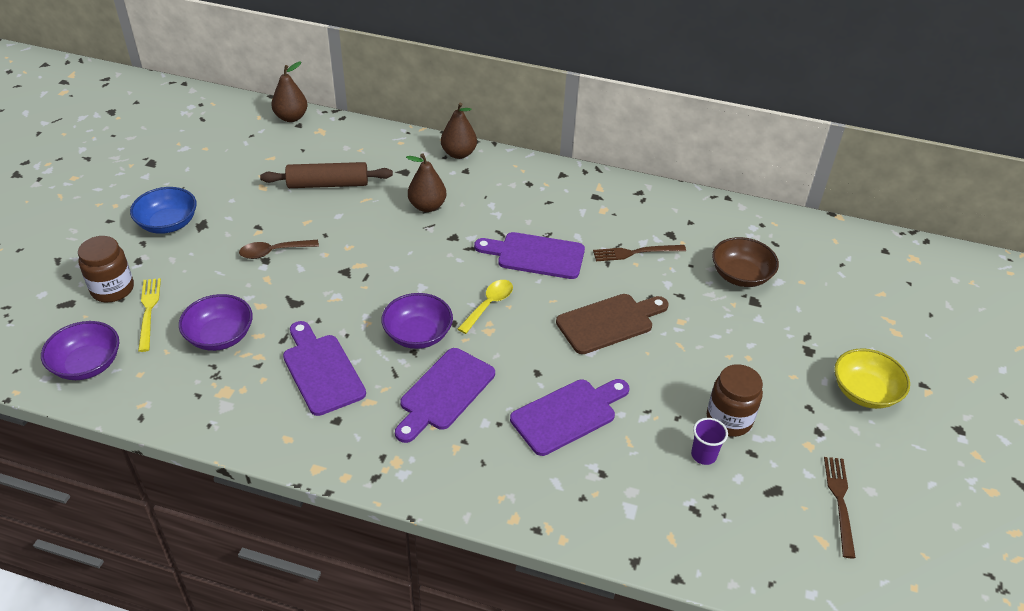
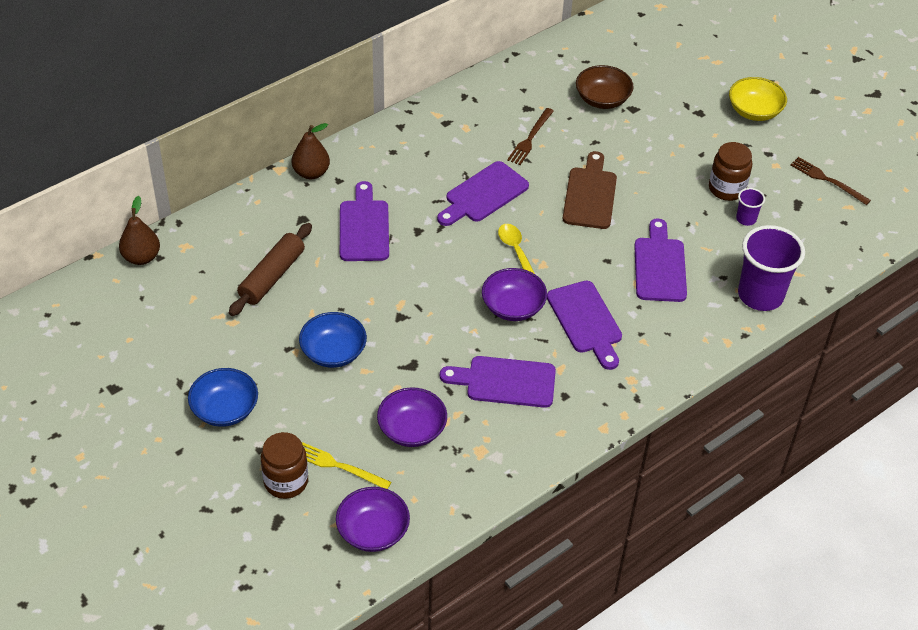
camera: 55 degrees left, 5 degrees up
brown spoon [239,240,319,259] -> blue bowl [299,312,367,368]
brown pear [406,154,446,212] -> purple cutting board [340,181,389,261]
none -> purple cup [738,225,805,311]

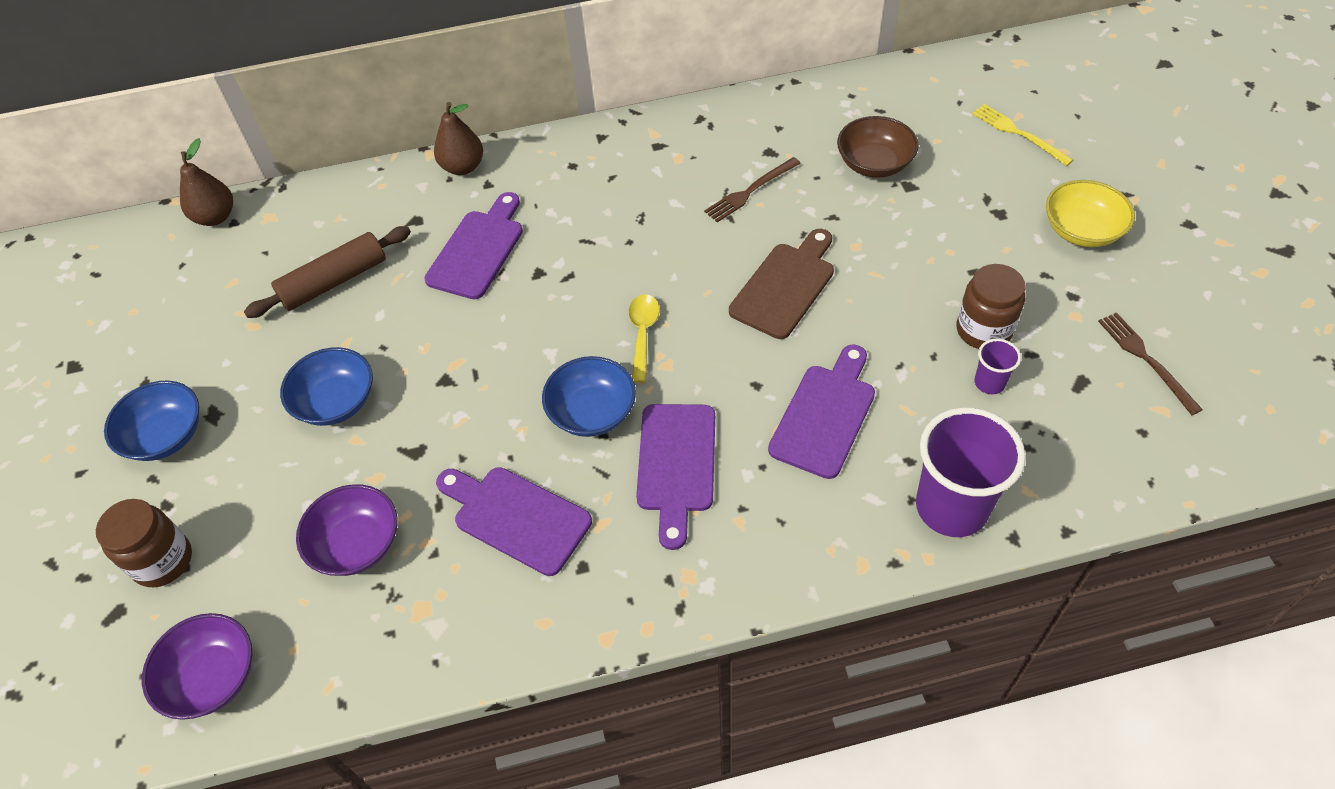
camera: 30 degrees right, 5 degrees up
yellow fork [302,442,391,489] -> yellow fork moved to [972,104,1073,166]
purple cutting board [437,161,529,226] -> none
purple bowl [482,268,547,321] -> blue bowl [542,356,636,437]

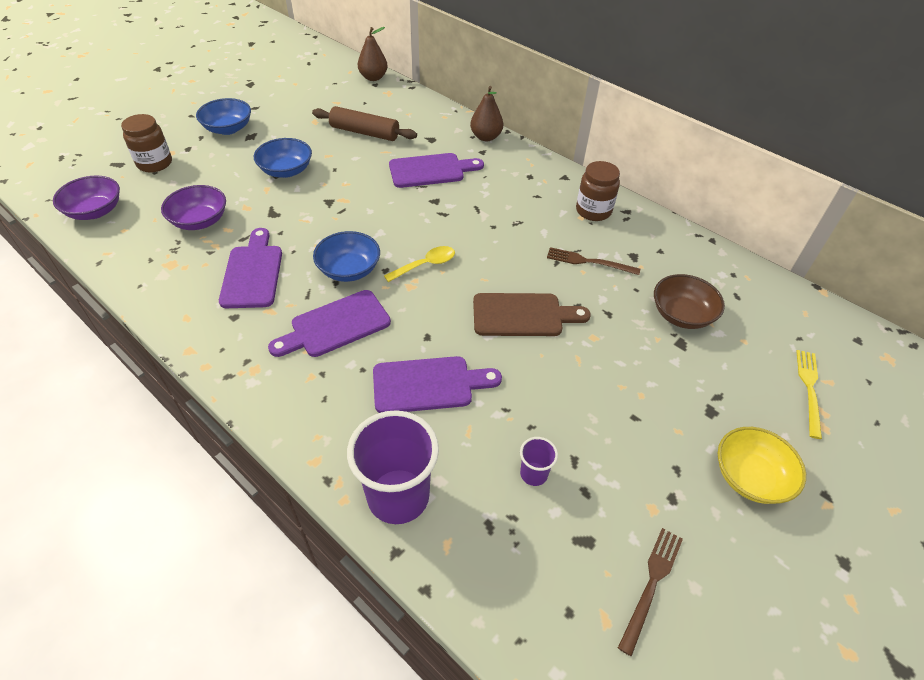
camera: 50 degrees right, 5 degrees down
brown jar [957,264,1026,349] -> brown jar moved to [576,161,620,221]

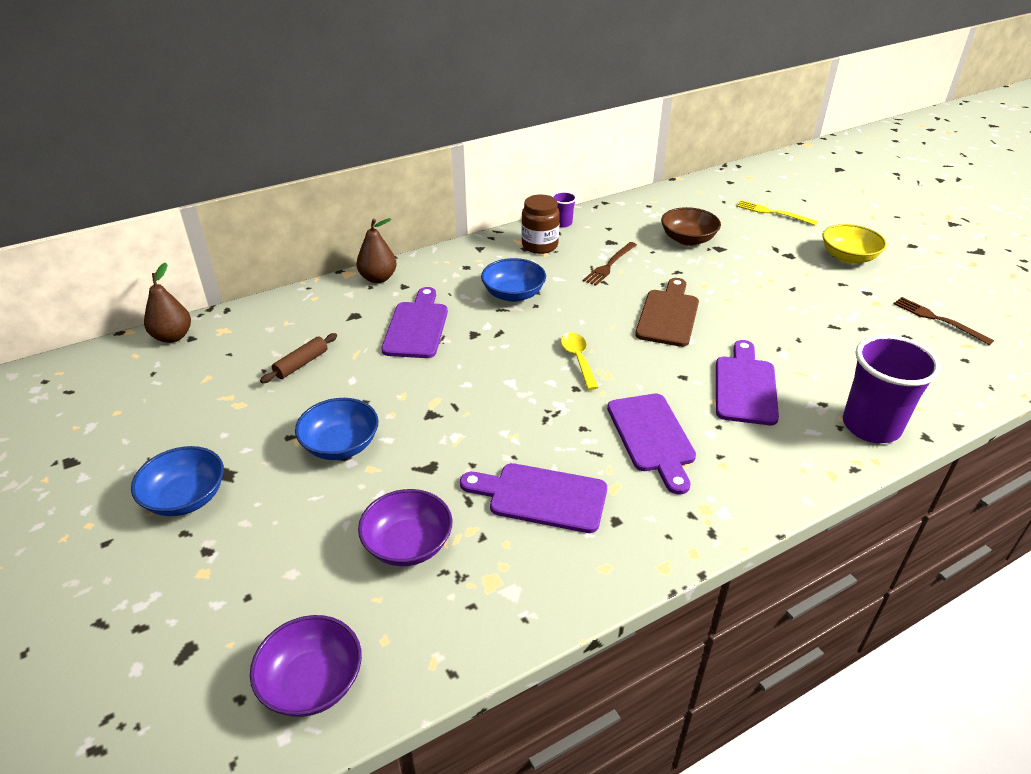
camera: 70 degrees left, 10 degrees down
brown jar [121,114,172,172] -> none
brown rolling pin [312,106,417,141] -> brown rolling pin [260,333,337,383], size x0.62
blue bowl [313,231,380,282] -> blue bowl moved to [481,258,546,302]
purple cup [520,437,558,486] -> purple cup moved to [552,191,577,228]

